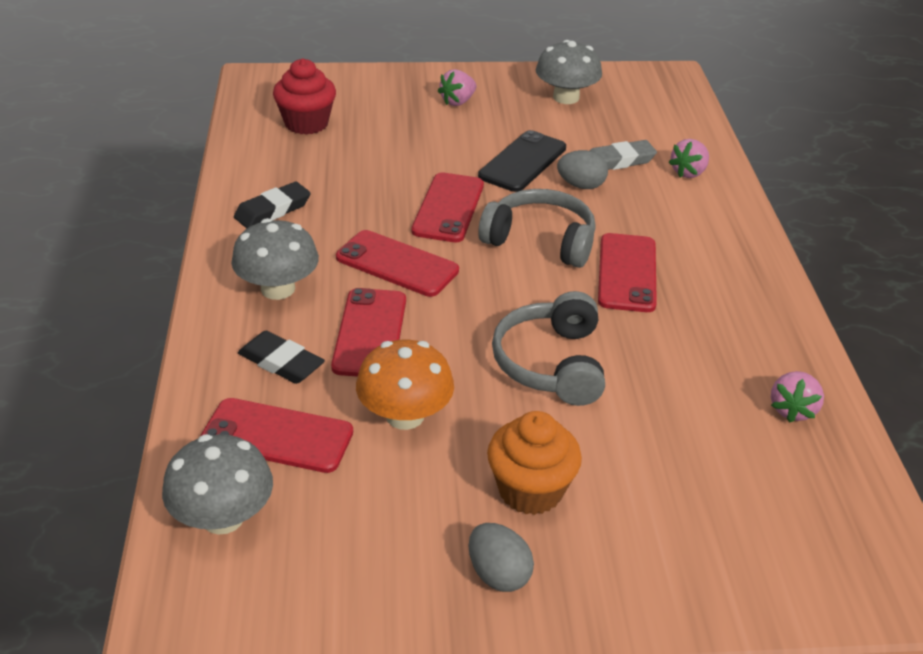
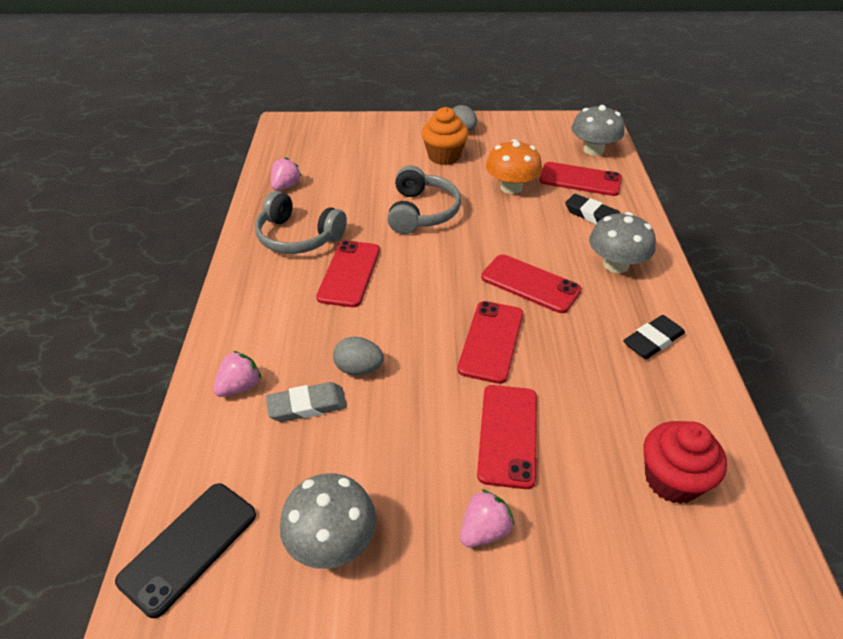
camera: 175 degrees left, 5 degrees up
red phone [331,288,406,377] -> red phone moved to [477,385,537,489]
black phone [478,130,566,192] -> black phone moved to [115,483,256,618]
grey headphones [478,189,596,268] -> grey headphones moved to [255,191,347,254]

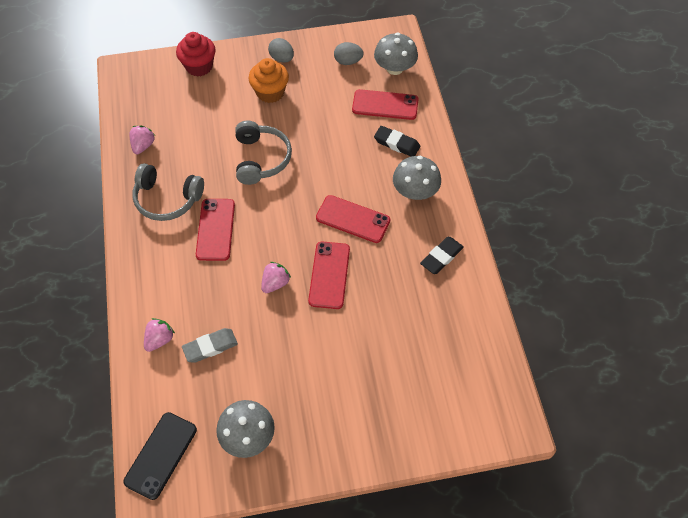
camera: 10 degrees left, 15 degrees up
grey egg [333,337,384,376] -> grey egg moved to [334,42,364,65]
pink strawberry [460,489,515,547] -> pink strawberry moved to [261,262,291,293]
red phone [477,385,537,489] -> none
orange mushroom [486,139,542,194] -> none
red cupcake [644,421,727,504] -> red cupcake moved to [176,32,216,77]

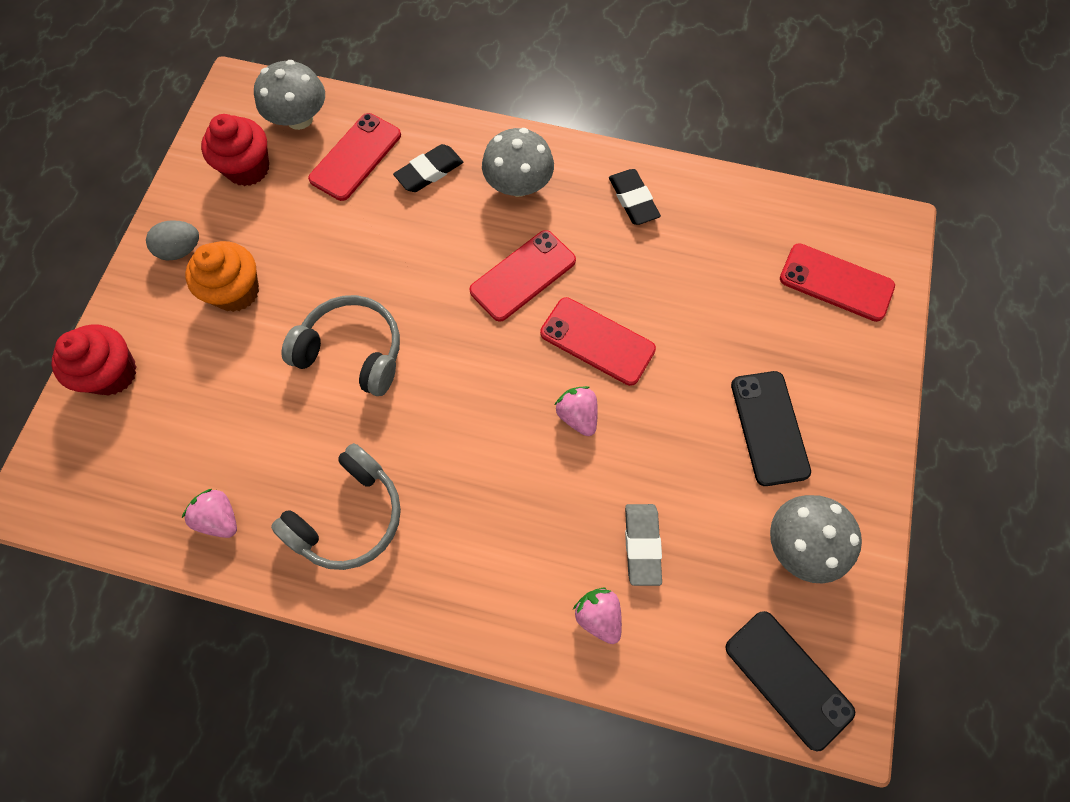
camera: 65 degrees left, 10 degrees up
red phone [196,199,235,261] -> red phone moved to [780,243,895,322]
grey egg [334,42,364,65] -> red cupcake [201,114,269,186]
none -> black phone [731,371,811,486]

